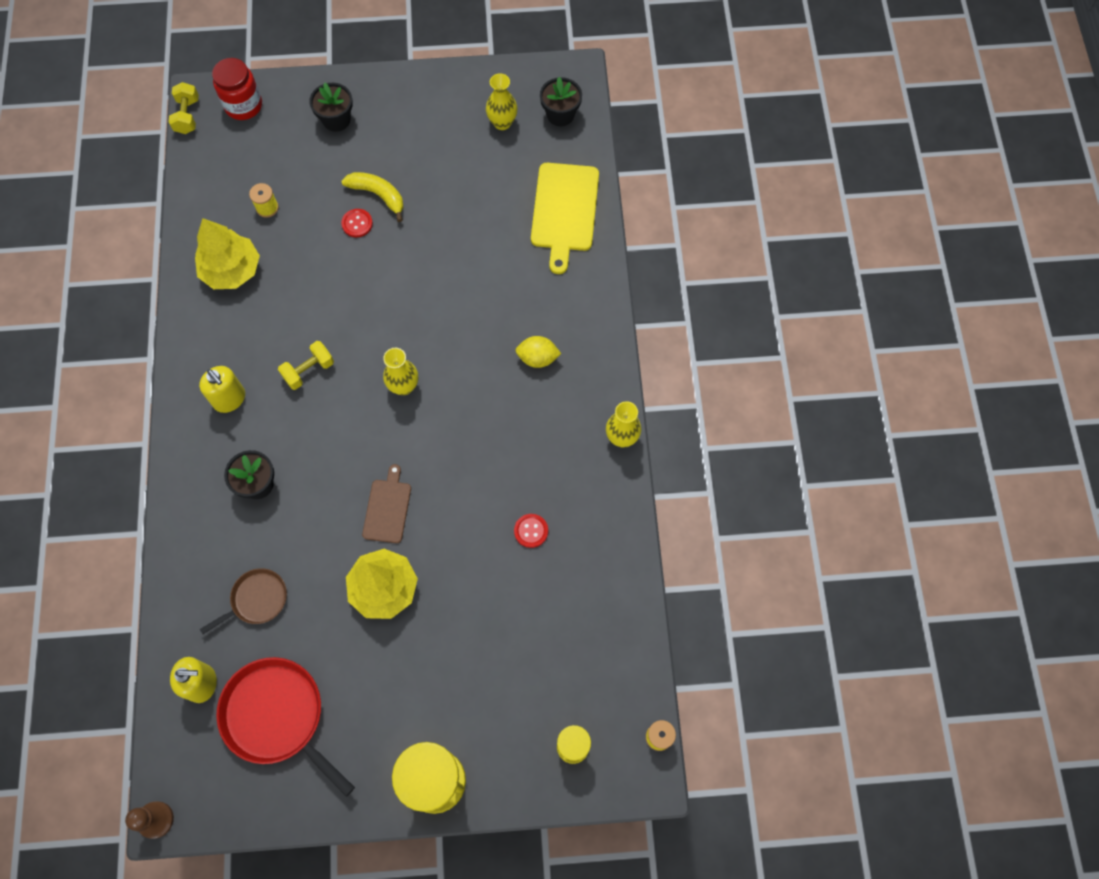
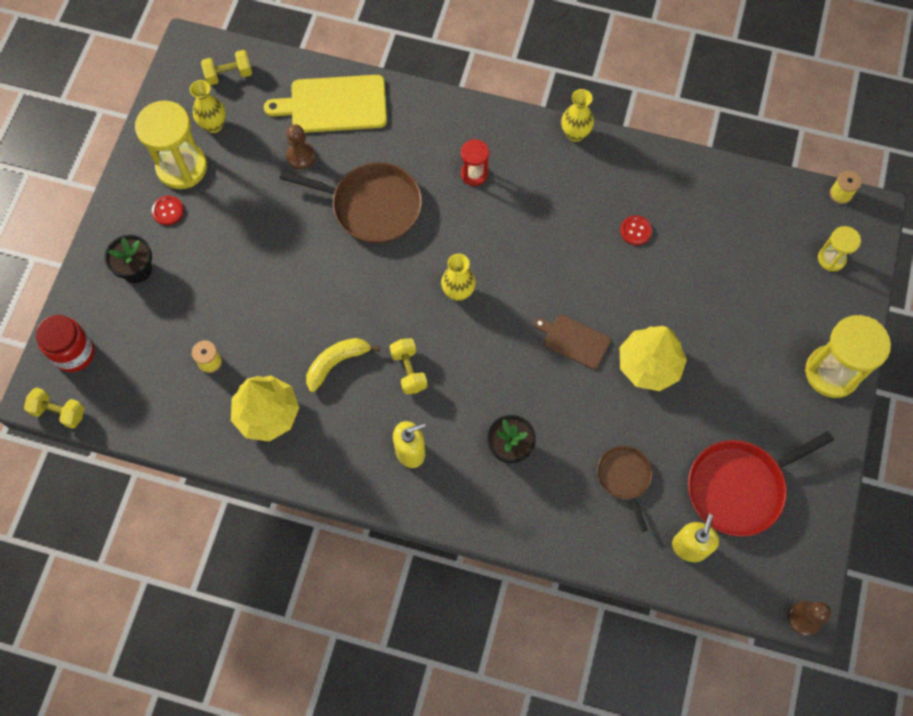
camera: 70 degrees left, 0 degrees up
yellow banana [341,172,404,222] -> yellow banana moved to [306,338,380,392]
red button [341,209,373,237] -> red button moved to [152,196,184,225]
yellow lemon [515,336,561,368] -> red hourglass [461,139,489,186]
yellow cutting board [531,163,599,274] -> yellow cutting board turned 150 degrees clockwise [264,75,387,133]
black flower pot [540,77,582,126] -> yellow dumbbell [201,50,252,85]
none -> yellow hourglass [135,101,207,189]
none -> brown pan [280,162,422,243]
none -> brown pawn [286,124,315,169]

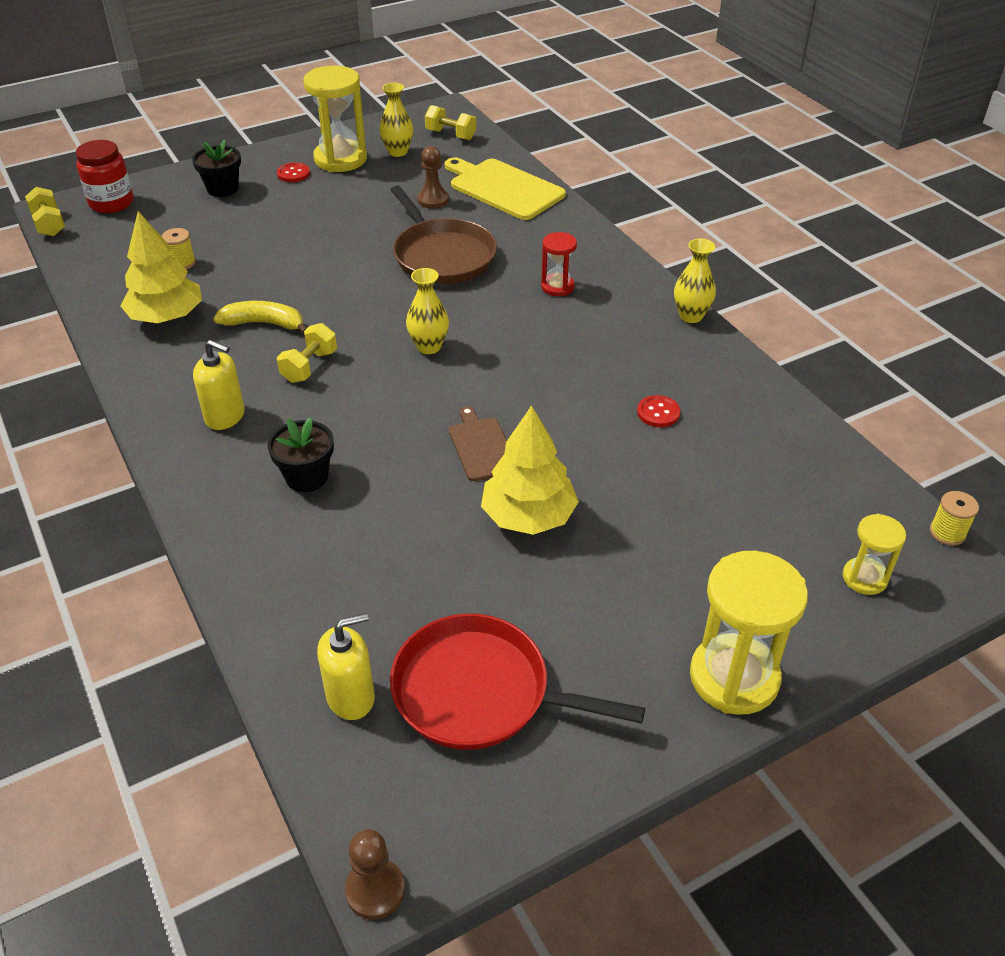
camera: 45 degrees right, 25 degrees down
brown pan [597,446,652,532] -> none

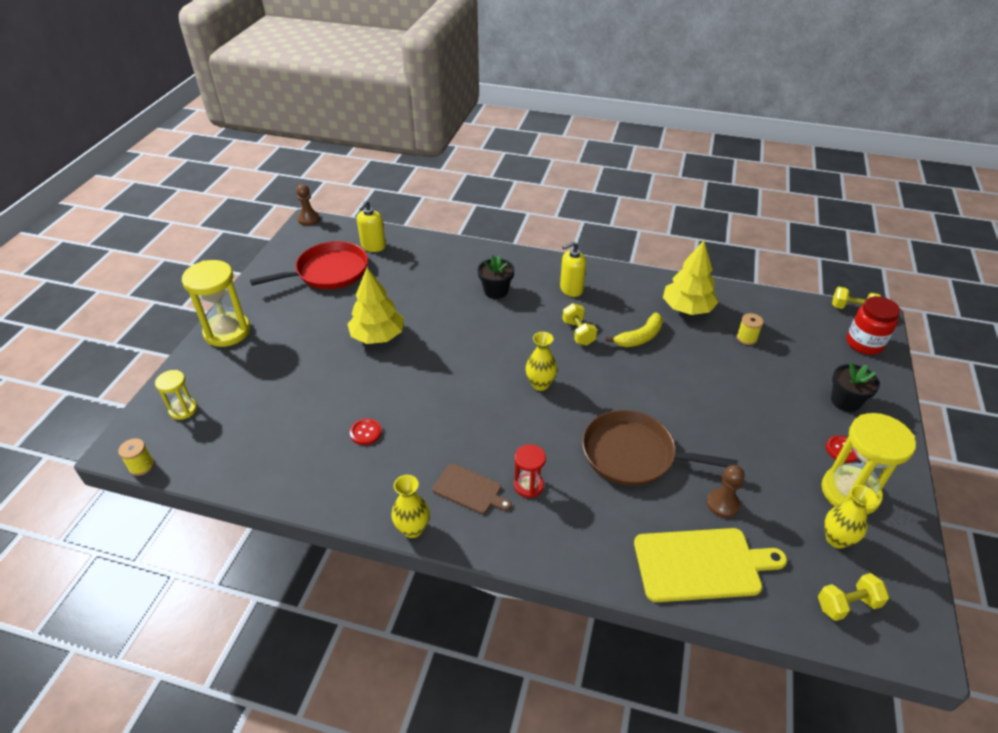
camera: 135 degrees right, 0 degrees up
brown cutting board [449,406,507,481] -> brown cutting board moved to [432,463,511,514]

